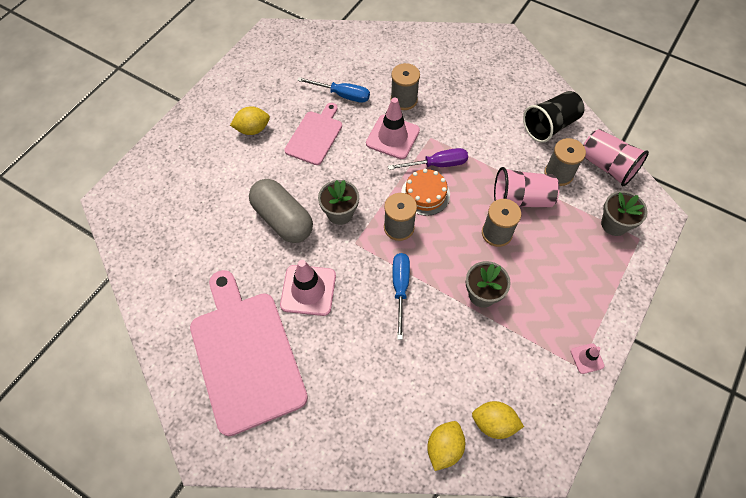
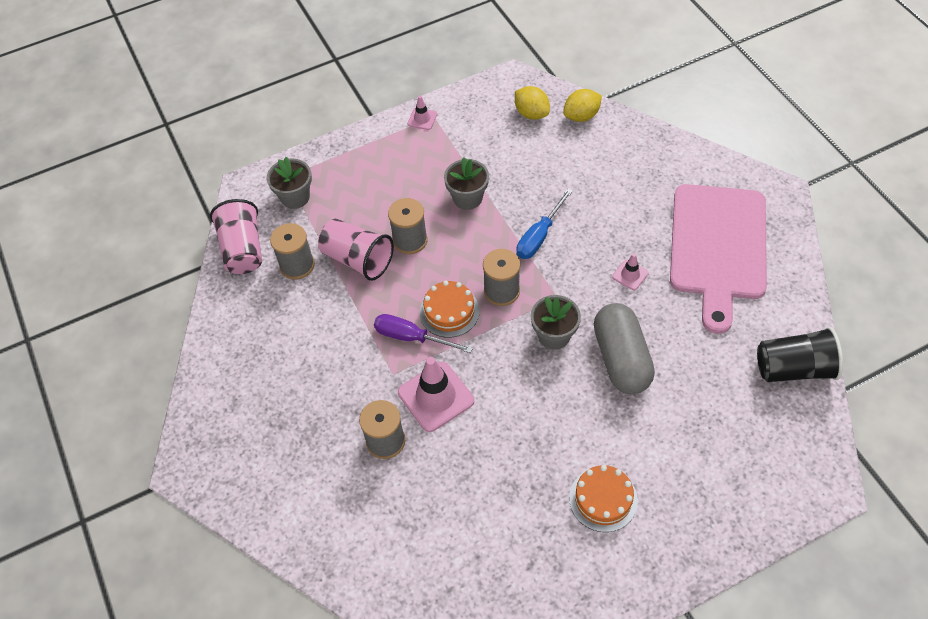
camera: 145 degrees left, 5 degrees down
yellow lemon [230,106,270,135] -> orange cake [569,465,638,532]
pink traffic cone [280,260,336,316] -> pink traffic cone [612,253,649,290], size x0.50
pink cutting board [284,103,342,165] -> none
blue screwdriver [297,77,370,103] -> none
black cup [523,91,584,143] -> black cup moved to [757,327,843,382]

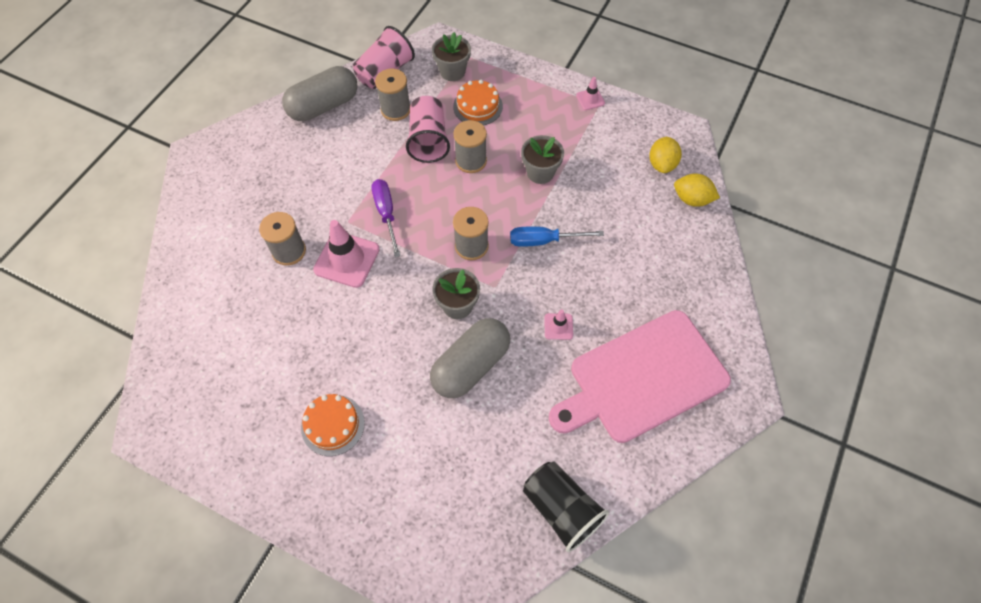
camera: 50 degrees right, 5 degrees up
orange cake [420,281,480,338] -> orange cake moved to [453,80,503,125]
none -> grey capsule [282,66,358,121]

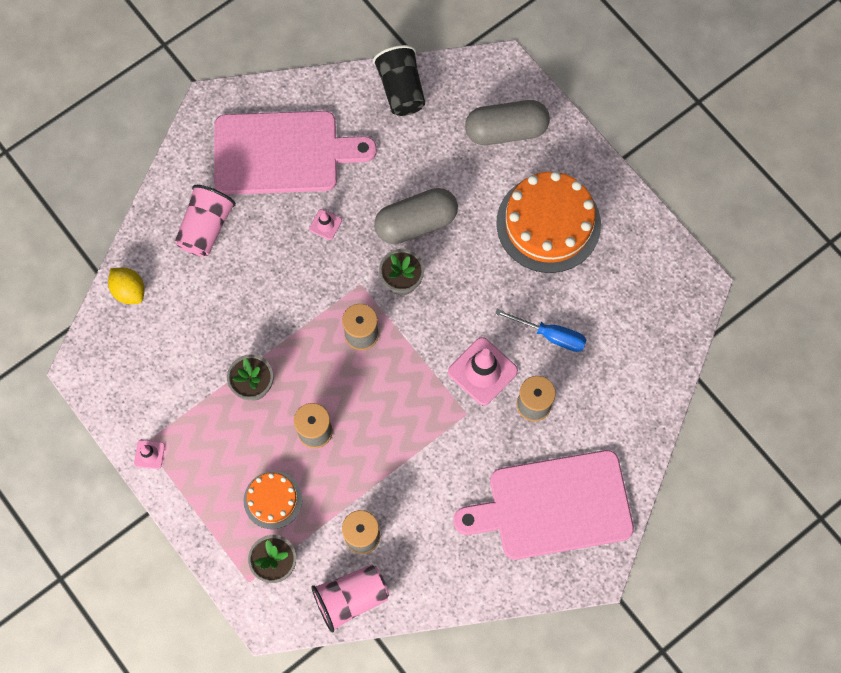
camera: 155 degrees left, 10 degrees up
grey capsule [282,66,358,121] -> grey capsule moved to [465,100,550,145]
orange cake [301,394,365,456] -> orange cake [496,171,601,273], size x1.89
purple screwdriver [371,179,401,257] -> none
pink cup [406,96,450,163] -> pink cup moved to [175,185,236,257]
blue screwdriver [510,226,604,247] -> blue screwdriver moved to [495,309,587,352]
yellow lemon [649,137,682,173] -> none
none -> pink cutting board [453,450,634,560]

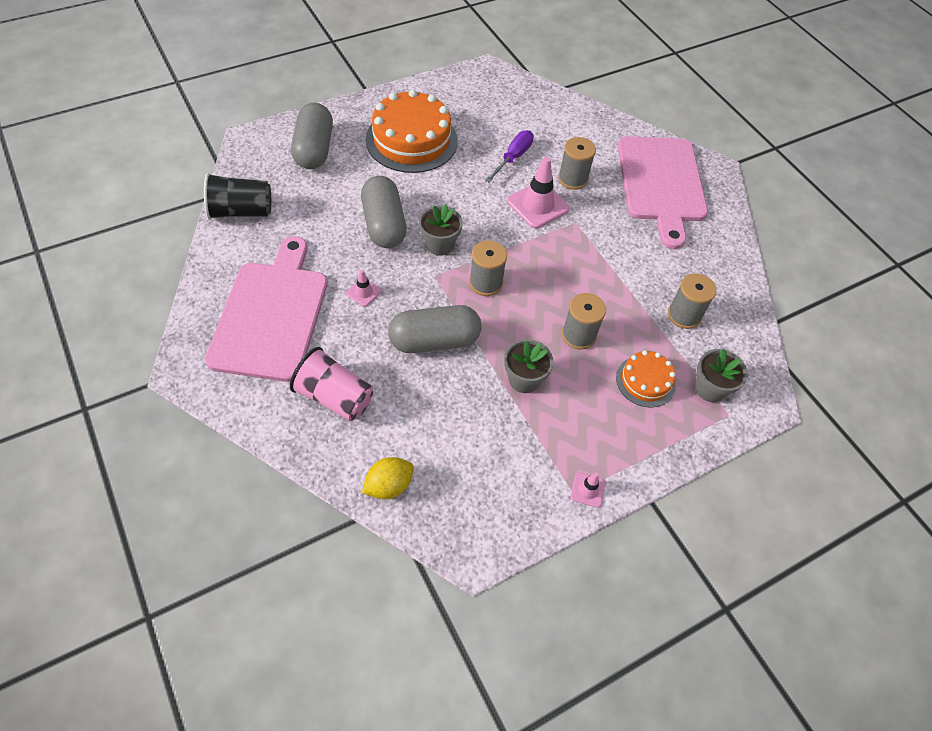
camera: 85 degrees left, 15 degrees down
pink cup [311,564,389,632] -> none
blue screwdriver [495,309,587,352] -> purple screwdriver [485,130,534,183]
none -> grey capsule [388,305,482,353]

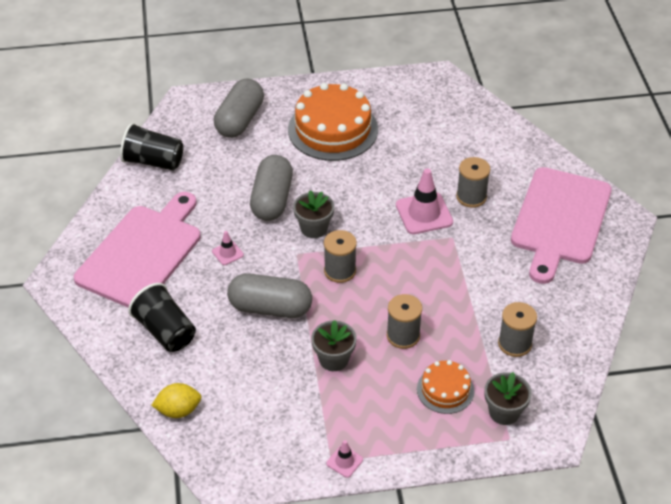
camera: 25 degrees right, 10 degrees down
pink cup [290,347,373,421] -> black cup [128,283,196,352]
purple screwdriver [485,130,534,183] -> none

